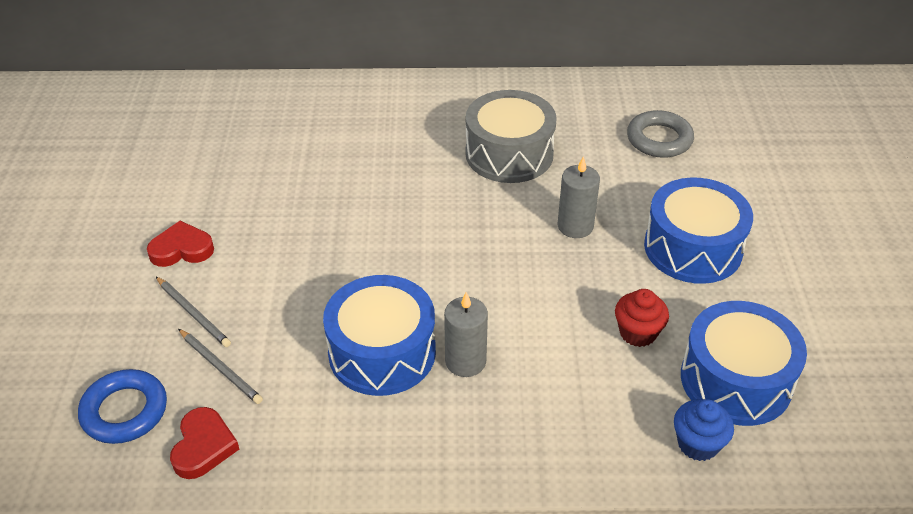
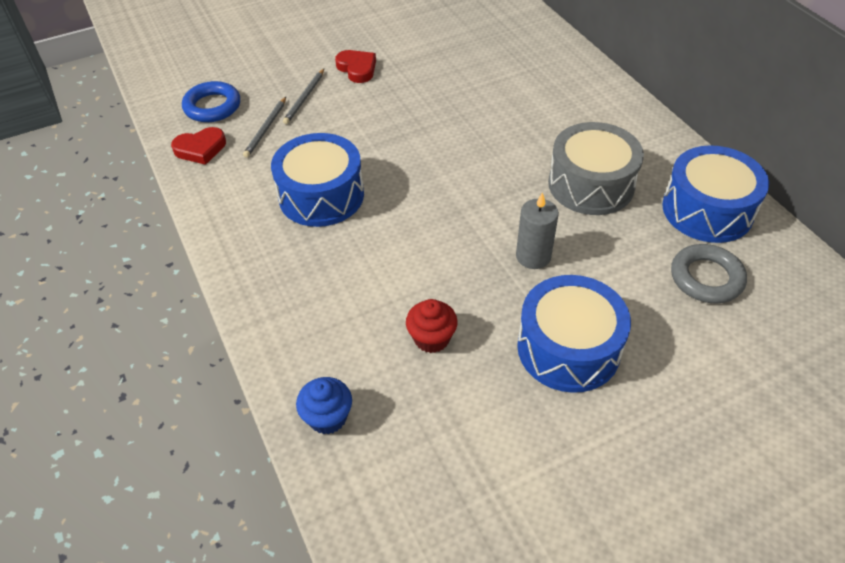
camera: 65 degrees right, 5 degrees up
grey candle [444,292,488,377] -> none
blue drum [681,301,807,426] -> blue drum moved to [662,145,769,243]

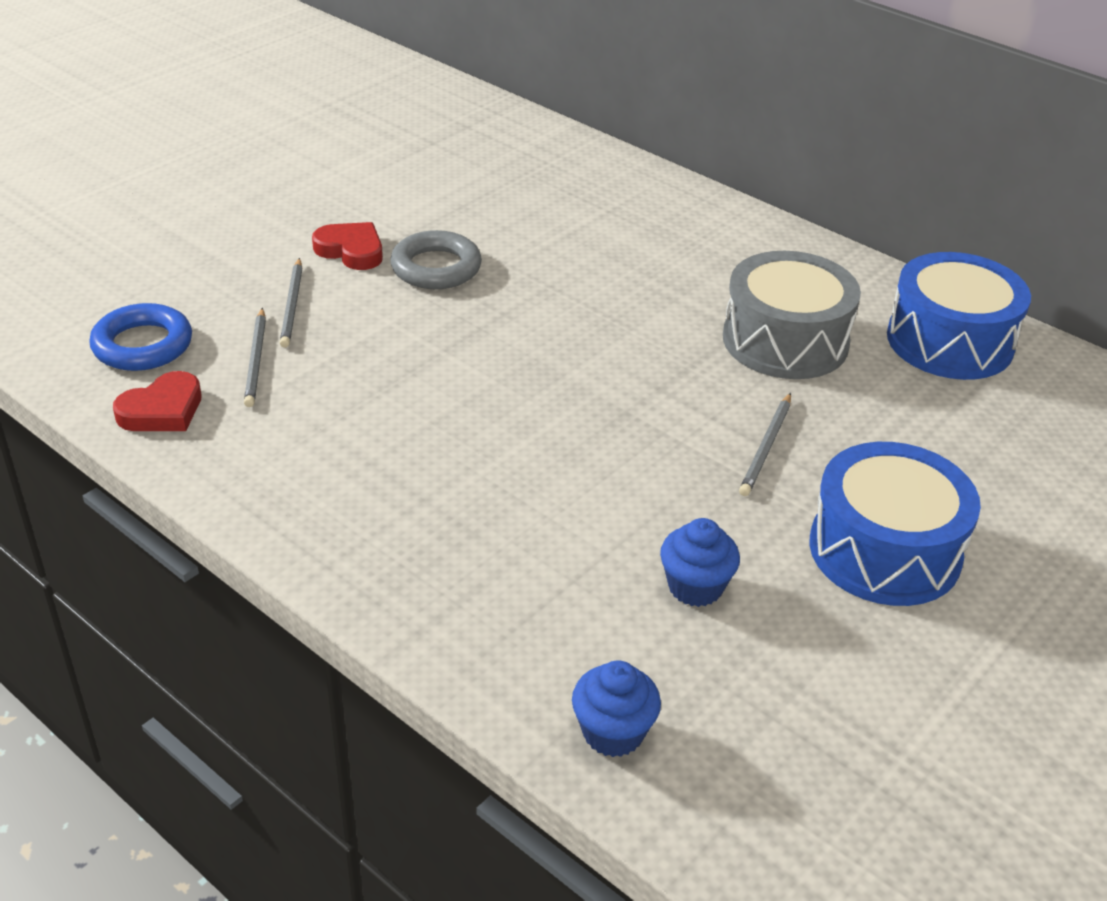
camera: 25 degrees left, 10 degrees down
blue drum [271,133,364,227] -> none
red cupcake [406,299,458,353] -> blue cupcake [660,518,740,607]
grey candle [516,192,559,269] -> grey pencil [739,393,791,496]
grey ring [671,244,747,304] -> grey ring moved to [390,230,482,289]

